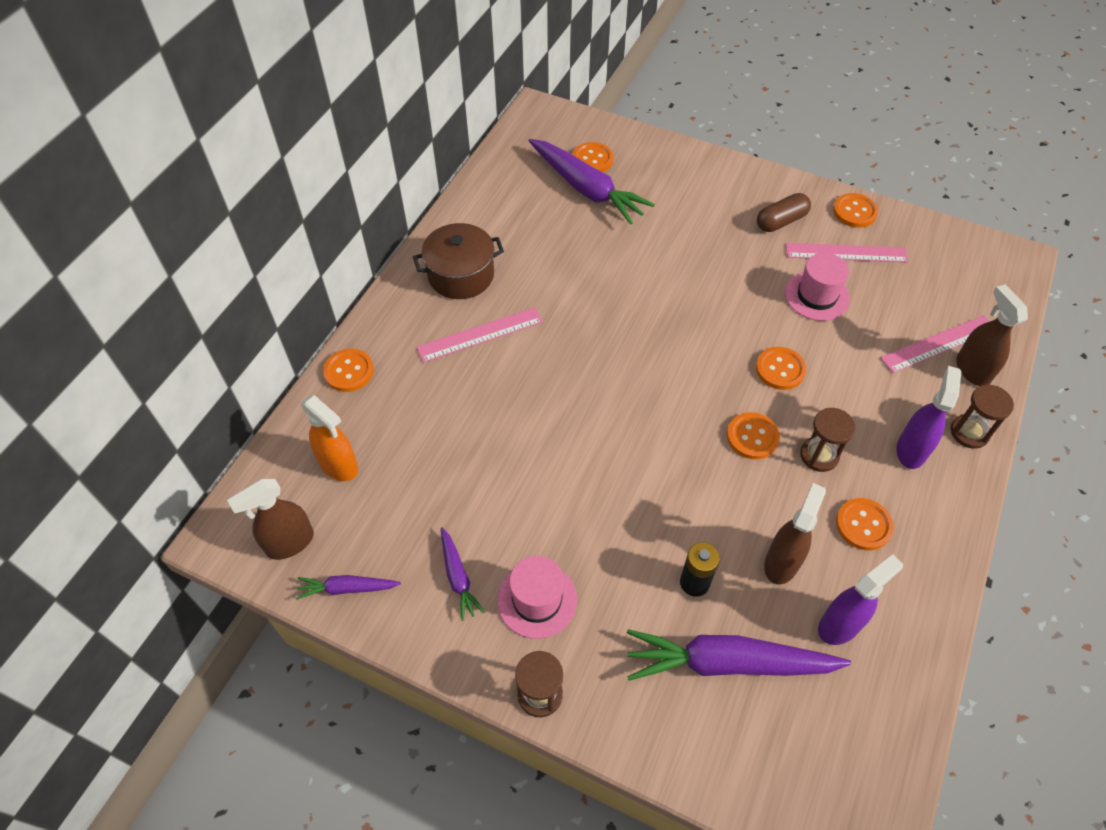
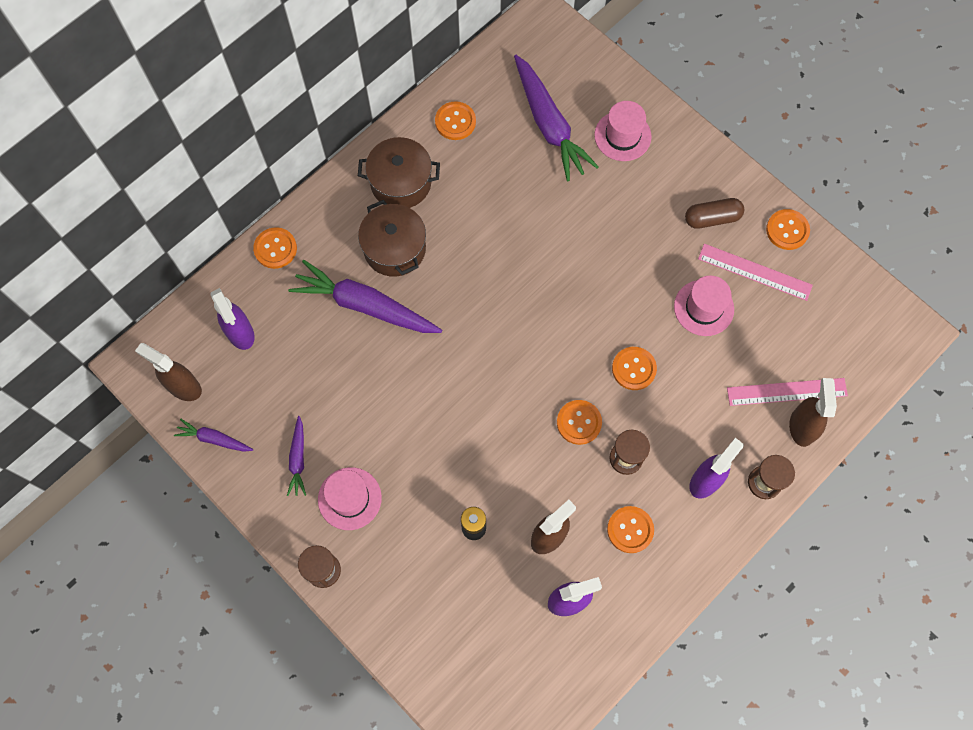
camera: 20 degrees right, 15 degrees up
brown spray bottle [227,479,314,560] -> brown spray bottle turned 45 degrees clockwise [135,343,202,401]
orange spray bottle [301,395,358,481] -> purple spray bottle [210,288,255,350]
pink ruler [417,307,543,363] -> brown pot [358,200,426,277]
orange button [572,142,613,172] -> orange button moved to [435,101,476,140]
purple carrot [627,629,851,681] -> purple carrot moved to [288,260,442,333]
none -> pink hat [594,101,652,161]

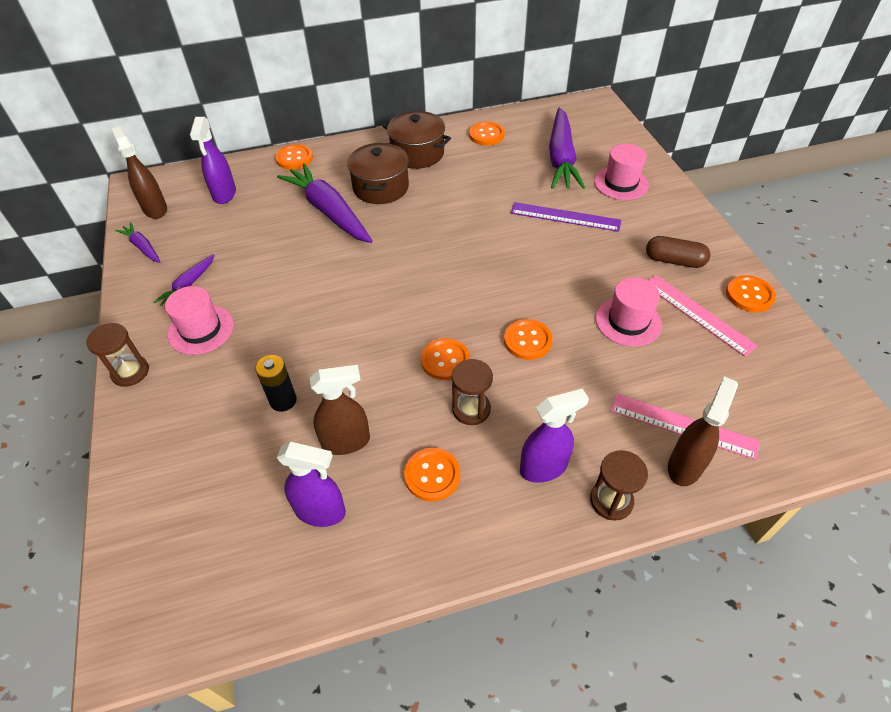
camera: 30 degrees right, 20 degrees down
none -> purple ruler [511,202,621,232]

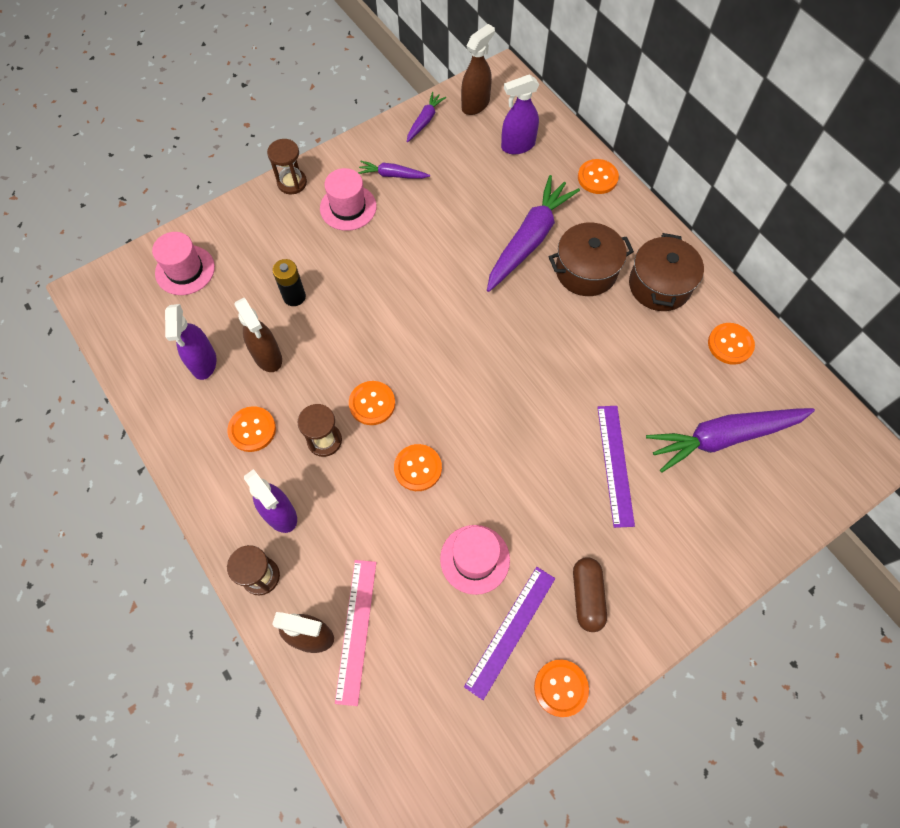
camera: 70 degrees right, 15 degrees up
pink hat [594,144,649,200] -> pink hat moved to [152,232,215,295]
pink ruler [648,275,758,357] -> purple ruler [464,567,555,700]

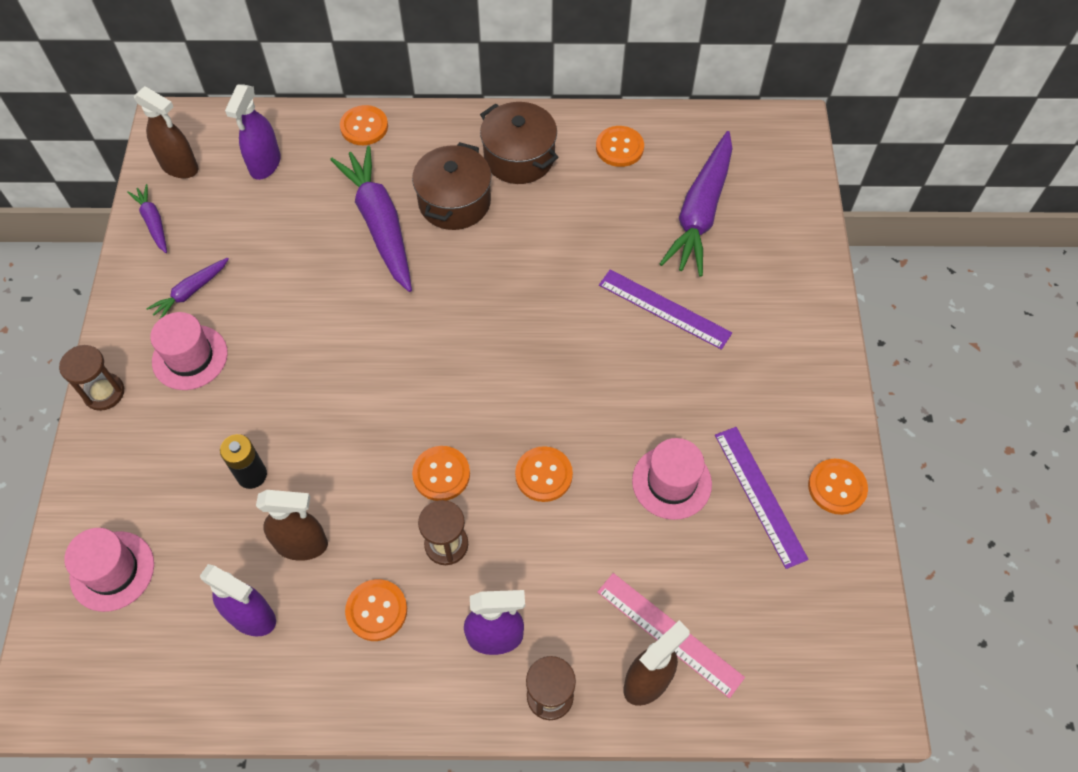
camera: 55 degrees left, 5 degrees down
brown spray bottle [461,24,495,115] -> brown spray bottle turned 135 degrees clockwise [134,86,198,178]
brown capsule [573,557,607,632] -> none

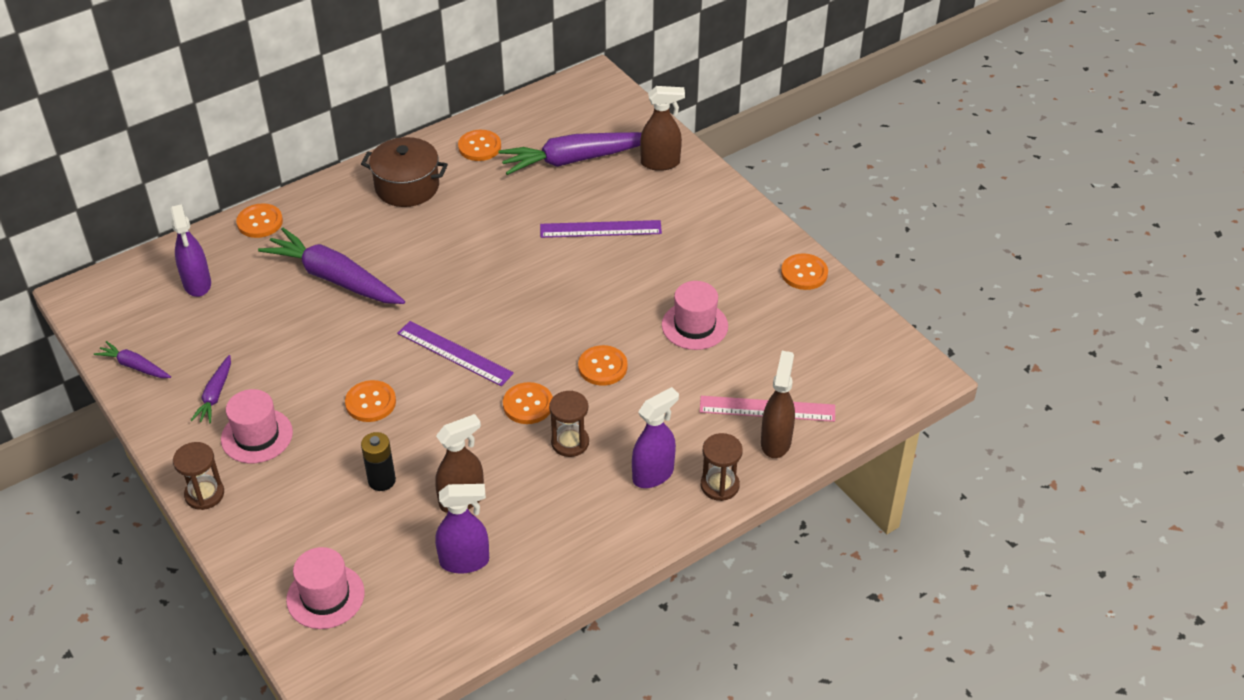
camera: 35 degrees left, 15 degrees down
brown spray bottle [134,86,198,178] -> brown spray bottle moved to [640,86,685,171]
orange button [345,579,407,641] -> orange button moved to [345,380,396,422]
brown pot [412,142,492,230] -> none
purple carrot [660,131,733,277] -> purple carrot turned 90 degrees clockwise [498,132,641,175]
purple ruler [715,427,809,569] -> purple ruler moved to [397,321,514,386]

